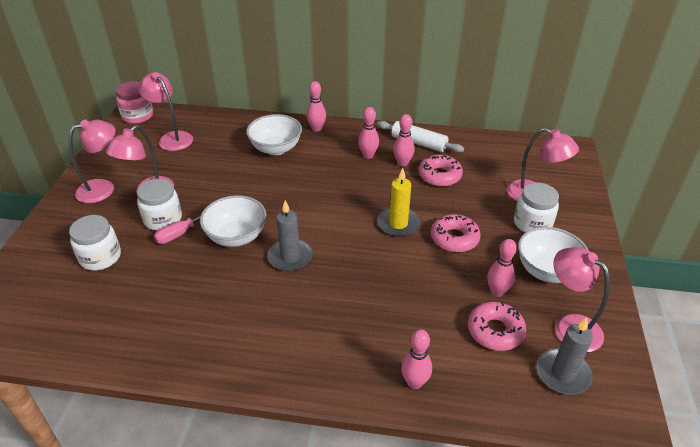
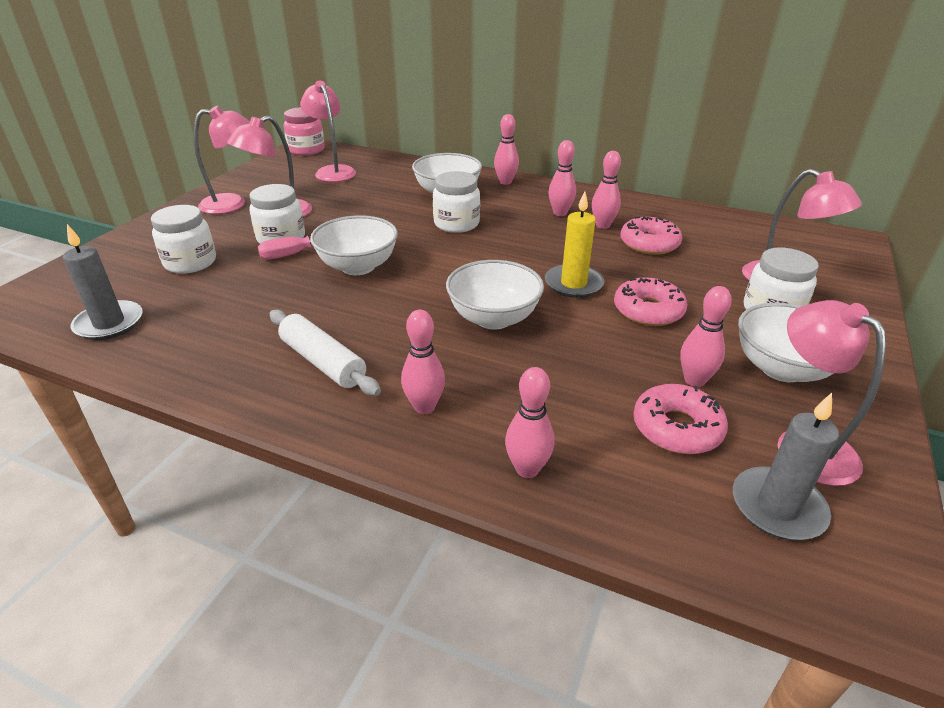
camera: 15 degrees right, 5 degrees down
grey candle [267,201,313,271] -> grey candle moved to [63,224,143,340]
white rolling pin [377,121,464,153] -> white rolling pin moved to [270,310,381,396]
none -> pink bowling pin [401,310,445,414]
none -> white jar [433,171,480,233]
none -> white bowl [446,260,544,330]

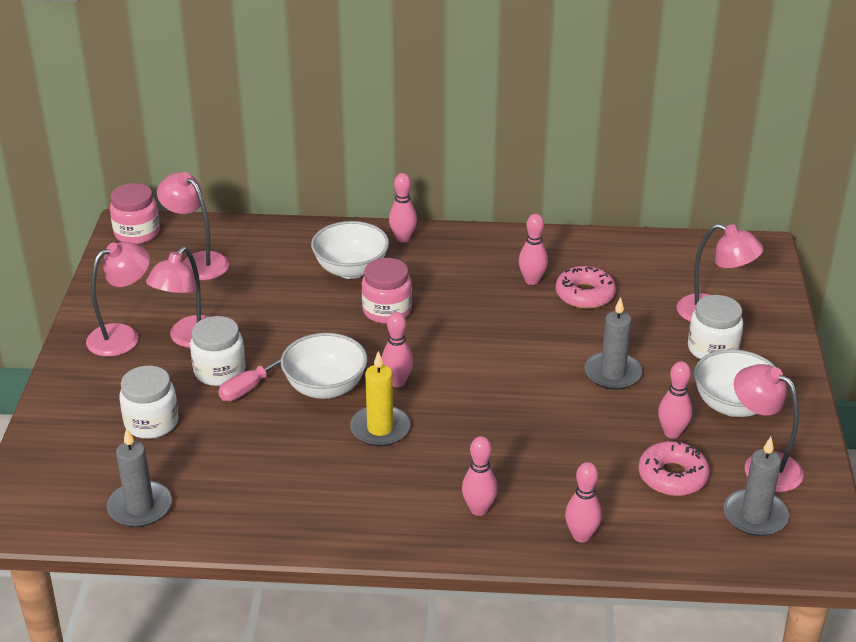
camera: 20 degrees left, 0 degrees up
white rolling pin [270,310,381,396] -> none
white jar [433,171,480,233] -> pink jar [361,258,412,324]
white bowl [446,260,544,330] -> none
yellow candle [545,191,605,298] -> yellow candle moved to [350,351,410,446]
pink bowling pin [548,140,576,216] -> pink bowling pin moved to [382,312,413,387]
pink donut [614,277,687,326] -> grey candle [585,297,642,390]

